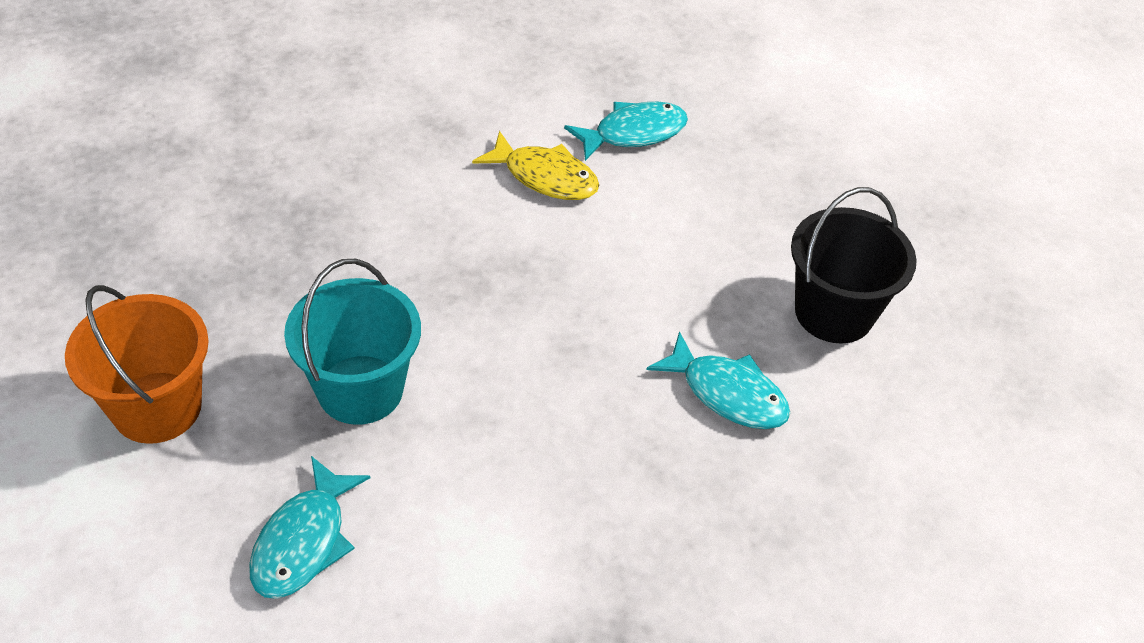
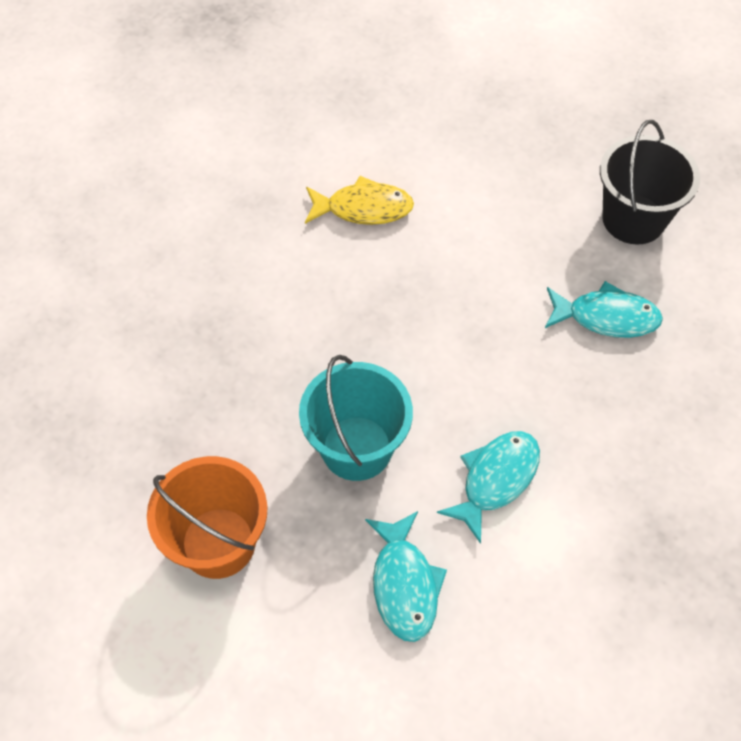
camera: 25 degrees left, 10 degrees up
turquoise fish [564,102,688,161] -> turquoise fish moved to [437,431,540,544]

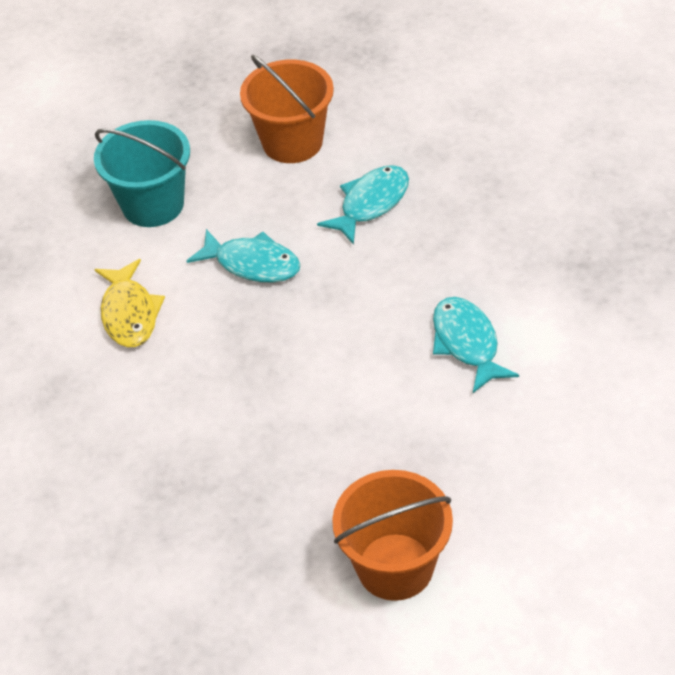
camera: 55 degrees left, 10 degrees down
turquoise bucket [299,355,413,481] -> turquoise bucket moved to [94,120,190,227]
yellow fish [305,176,414,225] -> yellow fish turned 135 degrees clockwise [94,259,165,347]
turquoise fish [365,511,447,642] -> turquoise fish moved to [187,229,301,282]
black bucket [600,120,700,245] -> orange bucket [240,55,334,163]

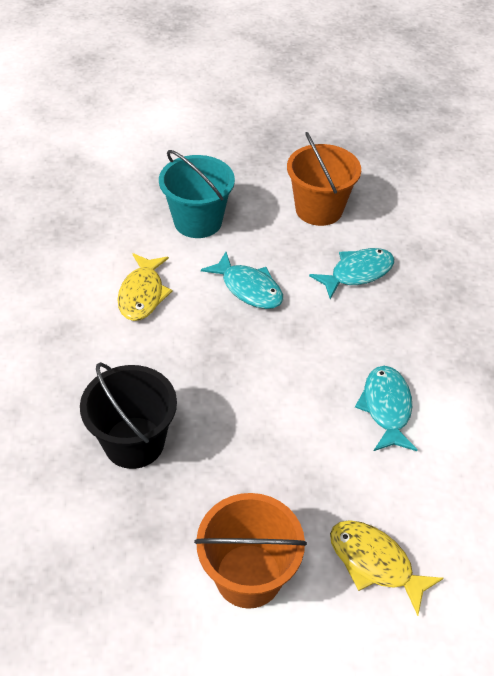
camera: 15 degrees right, 0 degrees up
none -> black bucket [80,362,177,469]
none -> yellow fish [330,520,444,616]

